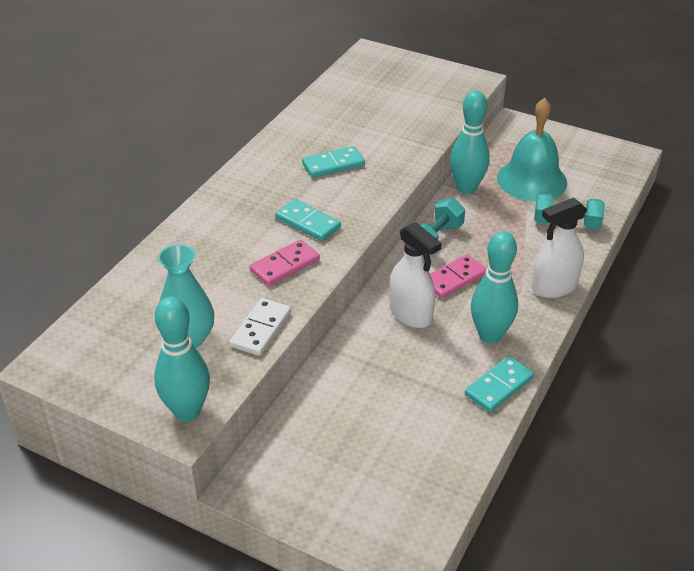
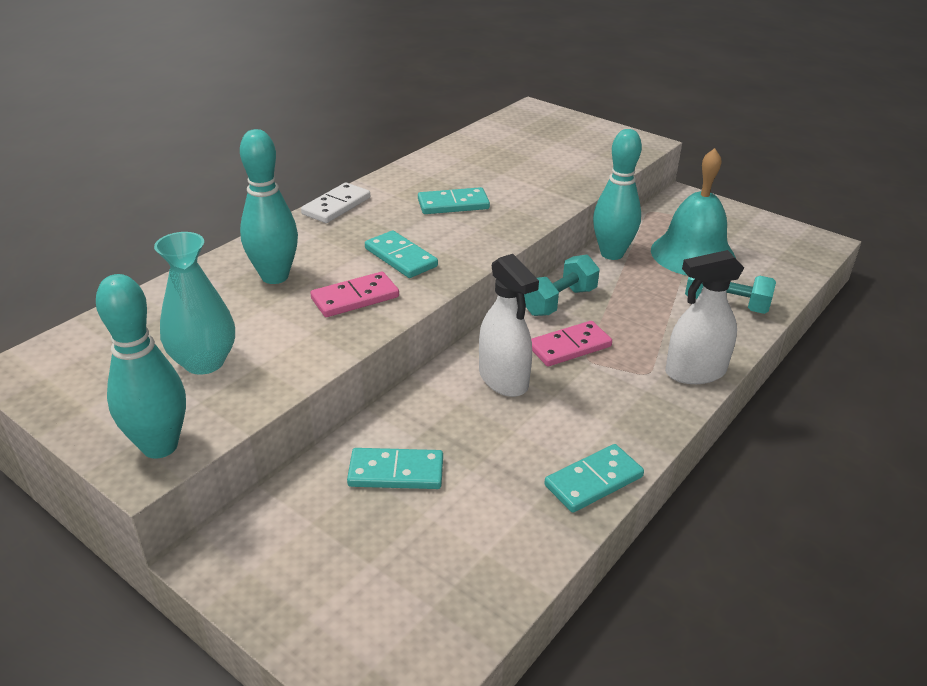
camera: 10 degrees right, 5 degrees down
white domino [229,298,291,356] -> white domino moved to [301,183,370,223]
turquoise bowling pin [471,231,518,343] -> turquoise bowling pin moved to [240,129,298,284]
none -> turquoise domino [347,448,443,489]

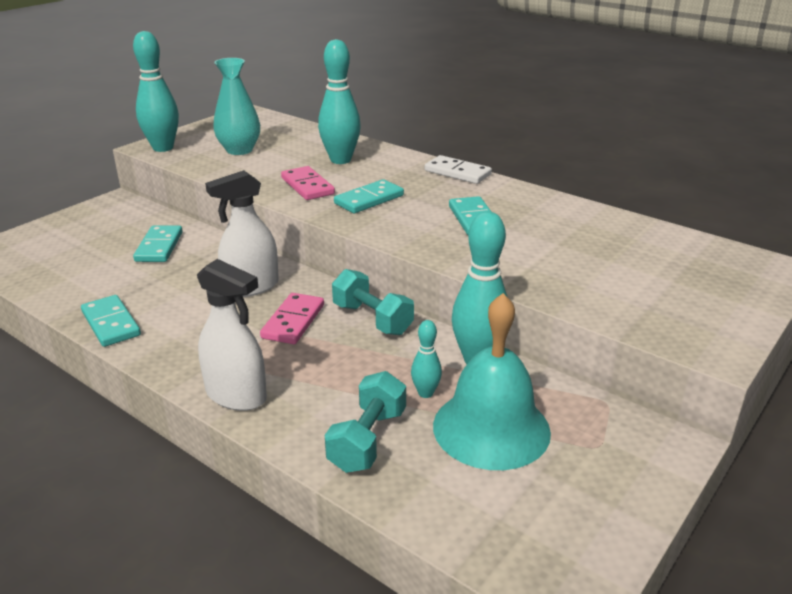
camera: 90 degrees right, 5 degrees down
pink domino [531,321,612,366] -> pink domino turned 45 degrees clockwise [260,293,324,344]
white spray bottle [665,250,744,384] -> white spray bottle turned 135 degrees clockwise [197,259,267,411]
none -> turquoise bowling pin [411,320,442,398]

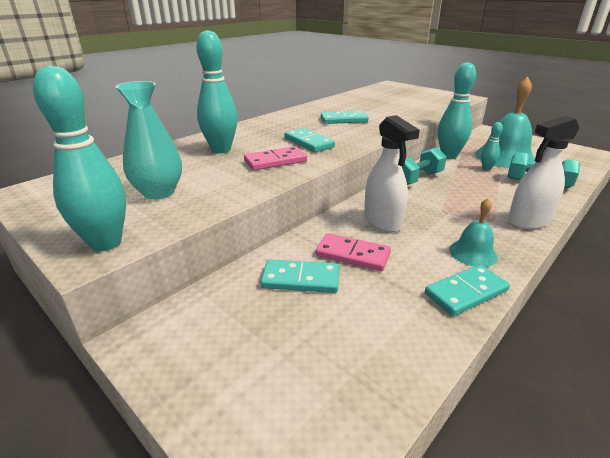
camera: 85 degrees left, 0 degrees up
white spray bottle [197,259,267,411] -> white spray bottle turned 150 degrees counterclockwise [508,116,579,230]
pink domino [260,293,324,344] -> pink domino moved to [316,233,391,271]
white domino [425,155,492,184] -> none
none -> turquoise bell [449,198,498,267]

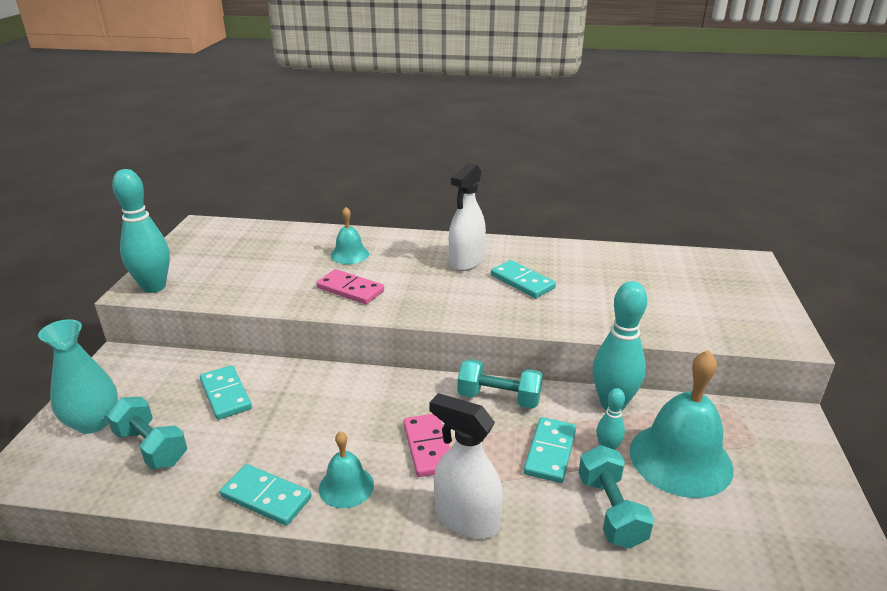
camera: 55 degrees right, 0 degrees up
turquoise vase [115,81,182,199] -> turquoise vase moved to [38,319,118,434]
turquoise bowling pin [197,30,238,153] -> turquoise bell [330,207,369,264]
turquoise domino [284,128,335,152] -> turquoise domino moved to [524,417,576,483]
pink domino [316,233,391,271] -> pink domino moved to [403,414,450,477]
white spray bottle [364,115,420,232] -> white spray bottle moved to [449,163,486,271]
none -> turquoise dumbbell [106,397,187,469]

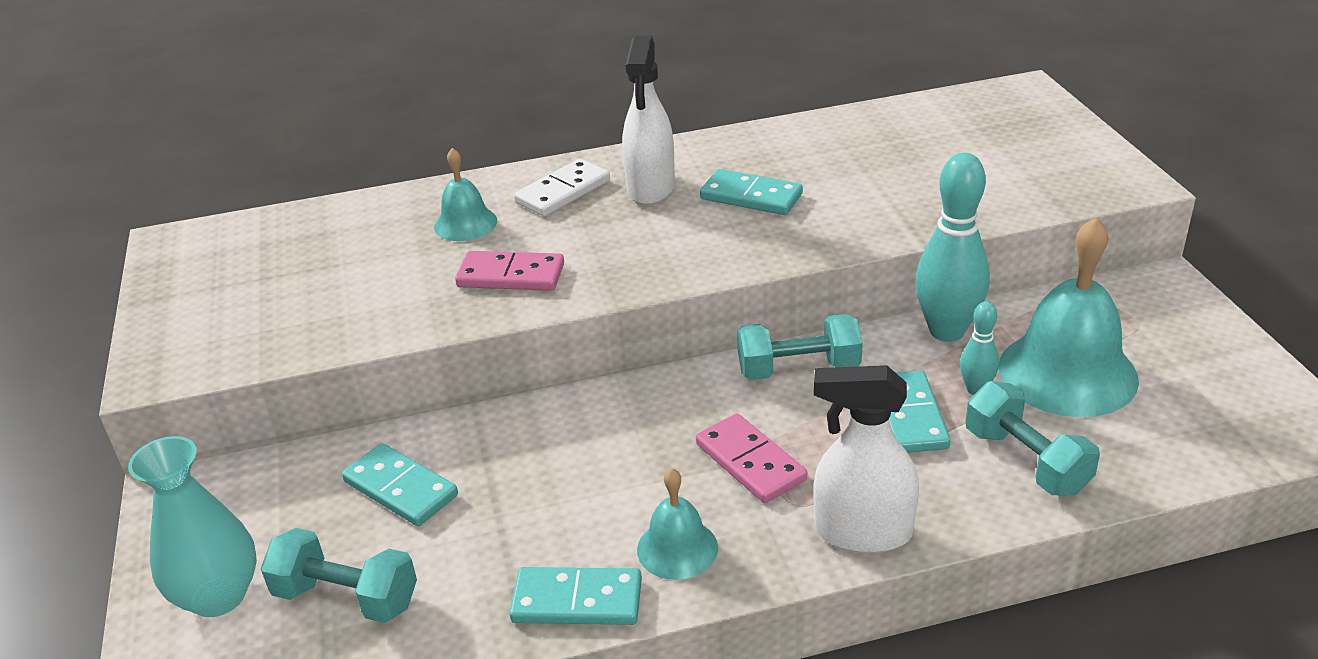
camera: 20 degrees left, 5 degrees up
turquoise bowling pin [112,169,170,293] -> none
none -> white domino [514,159,610,216]

